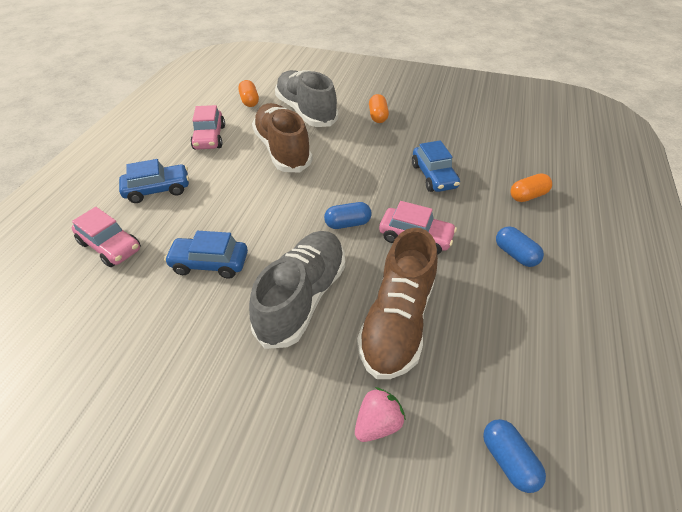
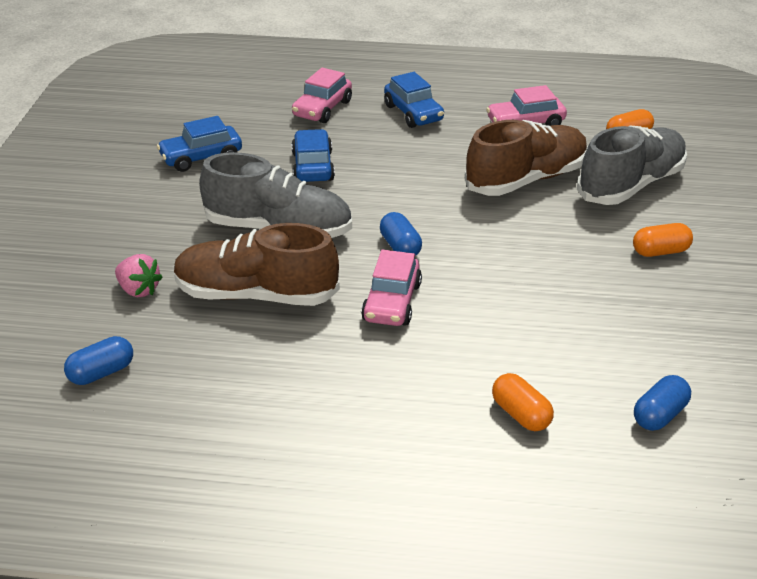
camera: 80 degrees right, 10 degrees down
blue car [412,140,460,192] -> blue car moved to [157,116,242,172]
blue capsule [496,226,544,267] -> blue capsule moved to [634,375,691,431]

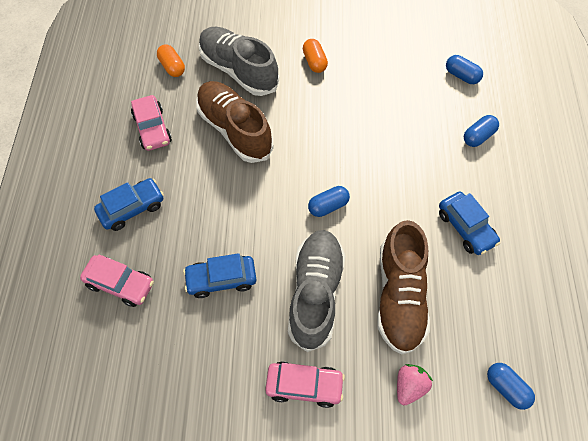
camera: 95 degrees left, 25 degrees up
blue car [157,116,242,172] -> blue car moved to [439,192,500,255]
pink car [361,250,422,326] -> pink car moved to [265,362,345,408]
orange capsule [492,373,554,431] -> blue capsule [464,115,499,147]

